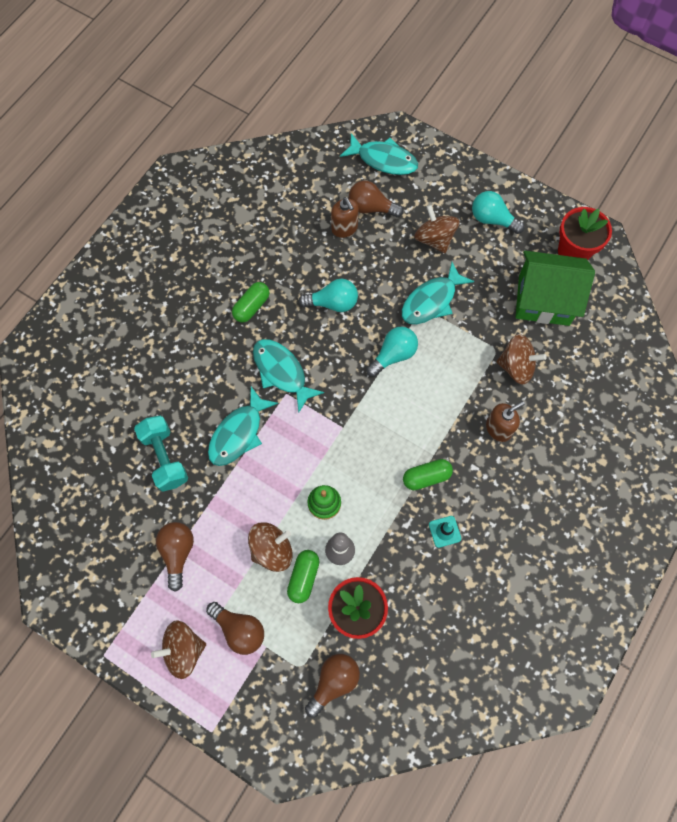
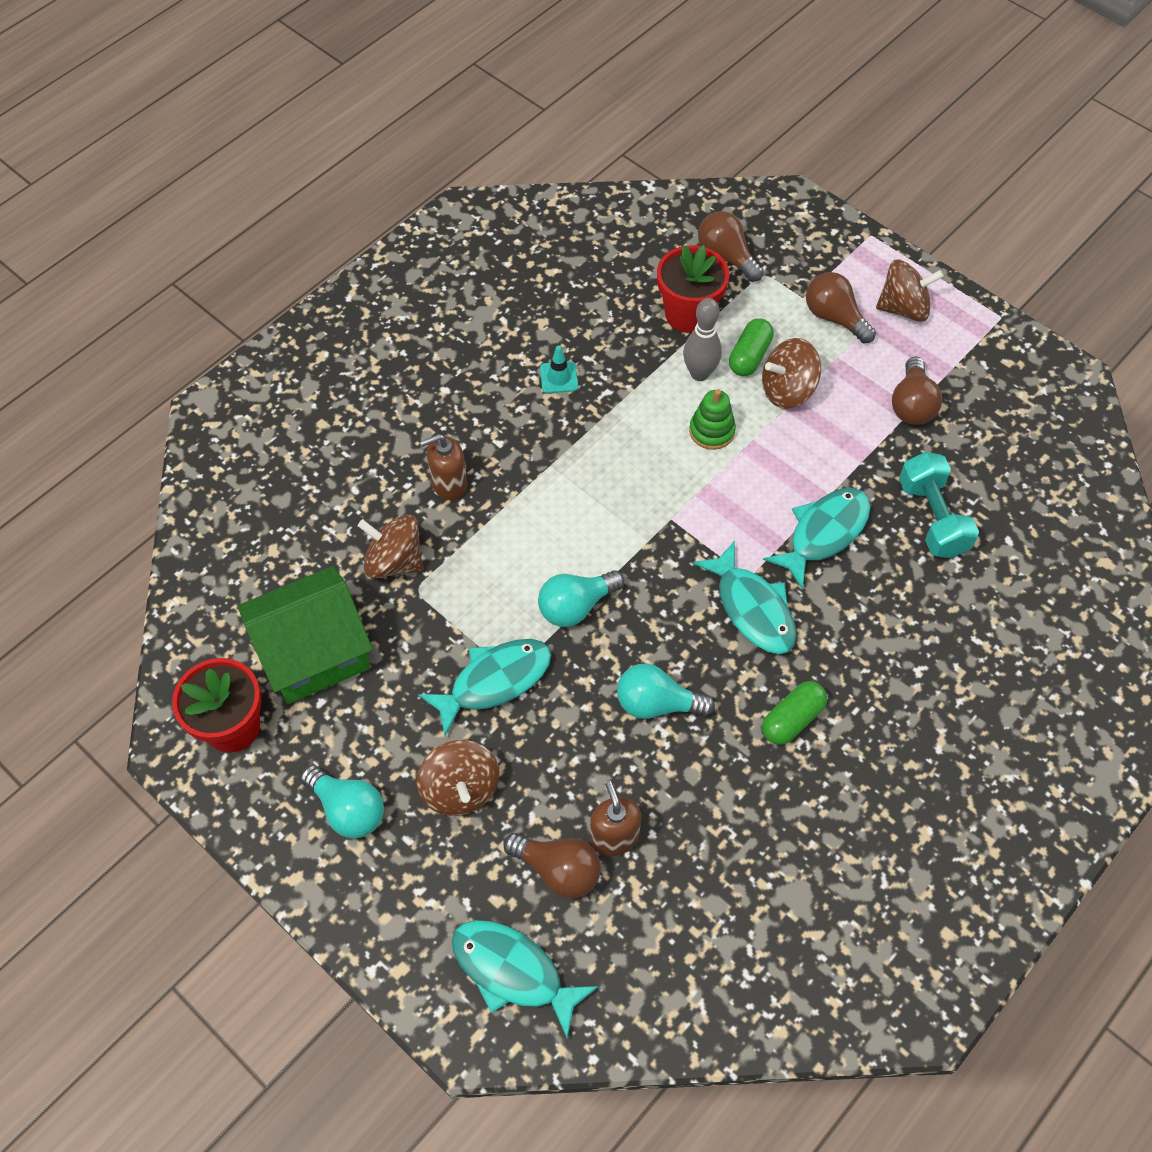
camera: 170 degrees left, 10 degrees down
brown light bulb [305,654,360,718] -> brown light bulb turned 90 degrees clockwise [698,211,763,282]
green capsule [403,459,453,490] -> none
green house [516,251,595,326] -> green house turned 45 degrees counterclockwise [238,566,373,704]

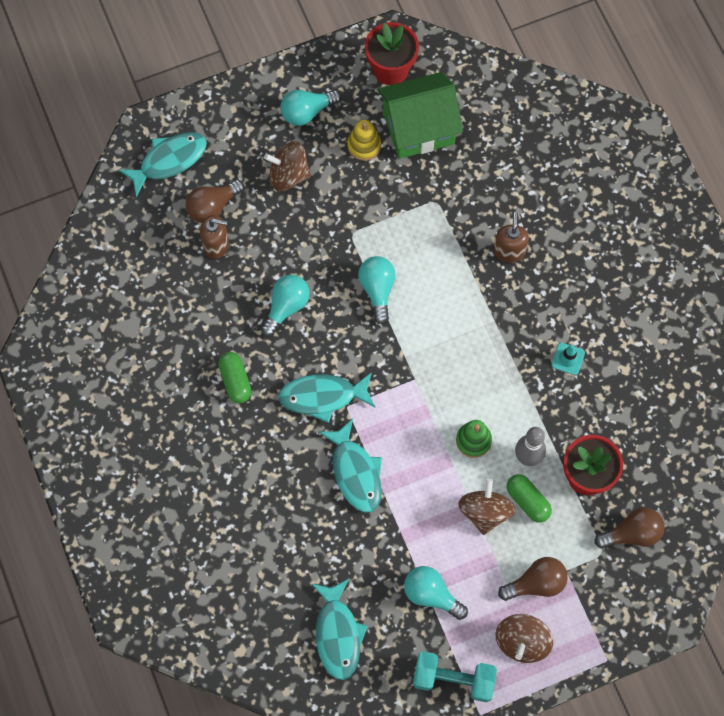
camera: 115 degrees right, 10 degrees up
green house [238,566,373,704] -> green house turned 75 degrees clockwise [377,72,463,159]
brown spinning top [358,514,423,578] -> none
turquoise fish [418,639,551,736] -> turquoise fish moved to [312,579,368,680]
brown light bulb [892,356,942,425] -> turquoise light bulb [404,566,468,620]
turquoise dumbbell [899,452,979,558] -> turquoise dumbbell moved to [413,651,497,702]
none -> yellow stacking toy [347,120,381,161]

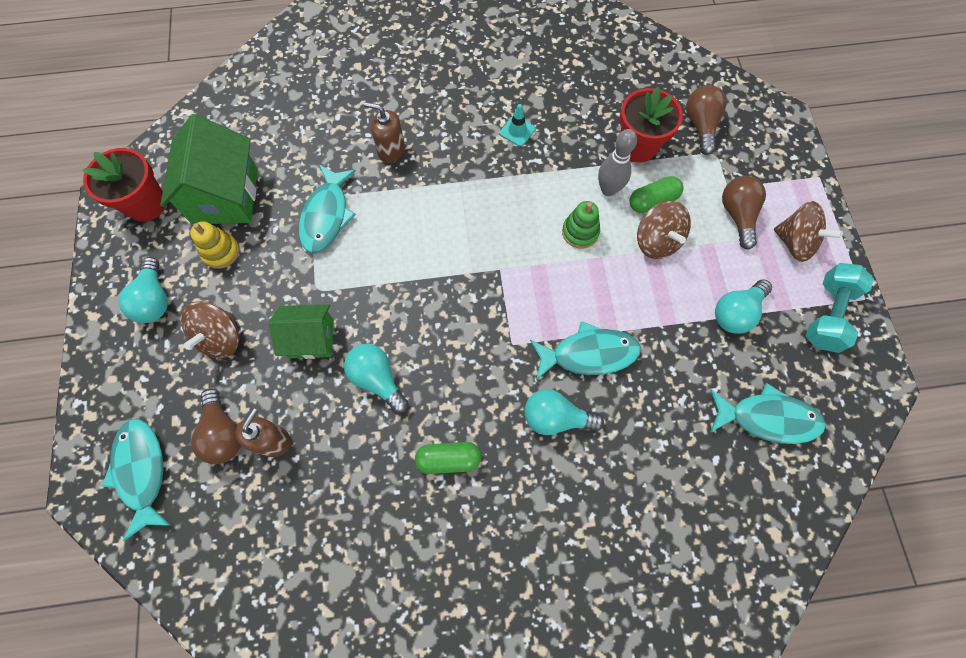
camera: 75 degrees left, 0 degrees up
turquoise fish [278,372,375,423] -> turquoise fish moved to [299,165,356,253]
turquoise light bulb [358,256,396,324] -> turquoise light bulb moved to [524,389,604,435]
brown spinning top [458,479,515,535] -> brown spinning top turned 135 degrees counterclockwise [637,201,691,259]
none -> green house [269,304,334,359]

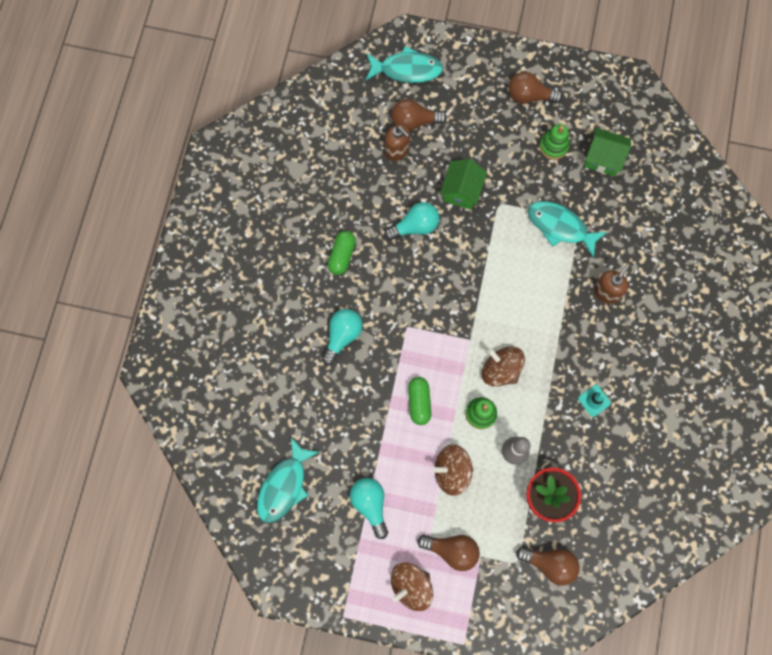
camera: 110 degrees right, 5 degrees up
red flower pot [82,148,166,222] -> none
turquoise light bulb [118,257,168,323] -> brown light bulb [508,72,562,104]
green house [160,114,257,224] -> green house [584,128,631,176], size x0.62
brown spinning top [181,301,239,358] -> brown spinning top moved to [482,347,525,387]
yellow stacking toy [190,222,239,269] -> green stacking toy [540,124,570,159]
turquoise fish [530,321,641,380] -> none
green capsule [630,176,683,213] -> green capsule moved to [408,377,432,425]
turquoise dumbbell [806,263,874,353] -> none

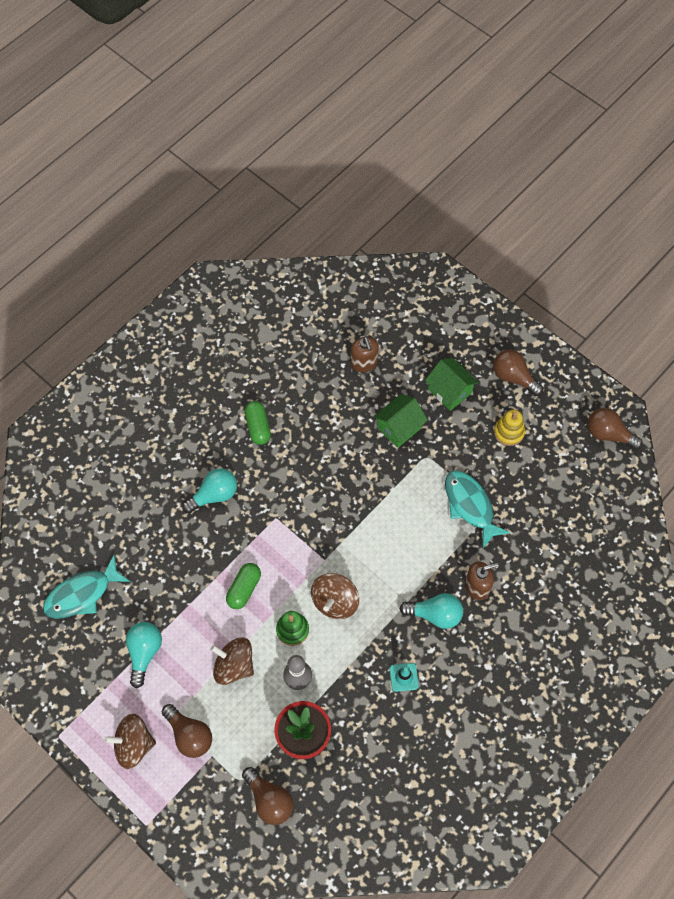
camera: 30 degrees right, 10 degrees down
green capsule [328,231,356,275] -> green capsule turned 60 degrees counterclockwise [245,401,271,445]
turquoise fish [365,46,443,83] -> none
turquoise light bulb [384,202,439,241] -> turquoise light bulb moved to [399,593,463,629]
brown light bulb [391,99,447,131] -> brown light bulb moved to [587,408,643,450]
brown spinning top [482,347,525,387] -> brown spinning top turned 135 degrees counterclockwise [311,573,359,619]
green stacking toy [540,124,570,159] -> yellow stacking toy [494,410,525,446]
green house [584,128,631,176] -> green house moved to [425,358,479,411]

